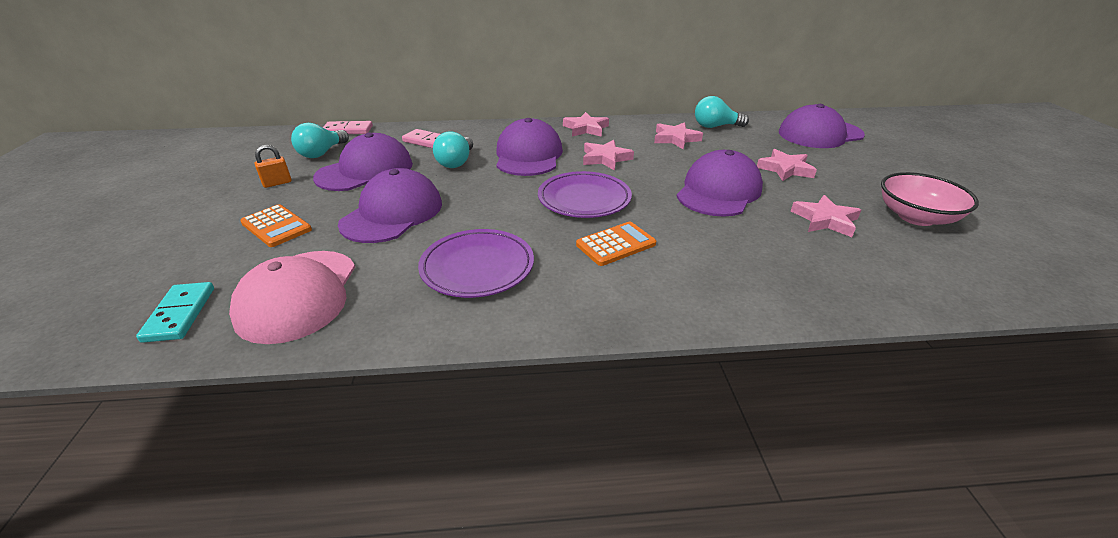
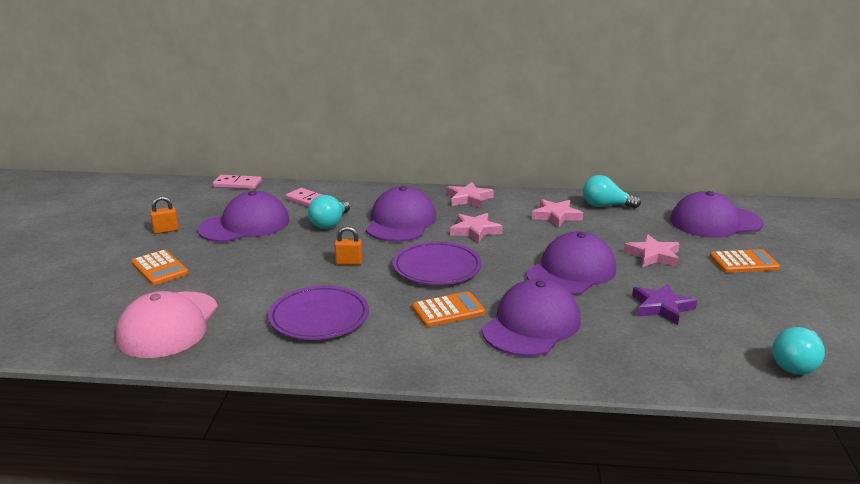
camera: 10 degrees right, 10 degrees down
turquoise domino [136,282,214,343] -> none
turquoise light bulb [291,123,349,158] -> turquoise light bulb moved to [772,327,825,375]
purple cap [338,168,442,243] -> purple cap moved to [482,278,581,357]
pink star [791,195,861,237] -> purple star [632,284,697,325]
pink bowl [881,172,979,226] -> none
none -> orange padlock [334,226,363,265]
none -> orange calculator [710,249,780,273]

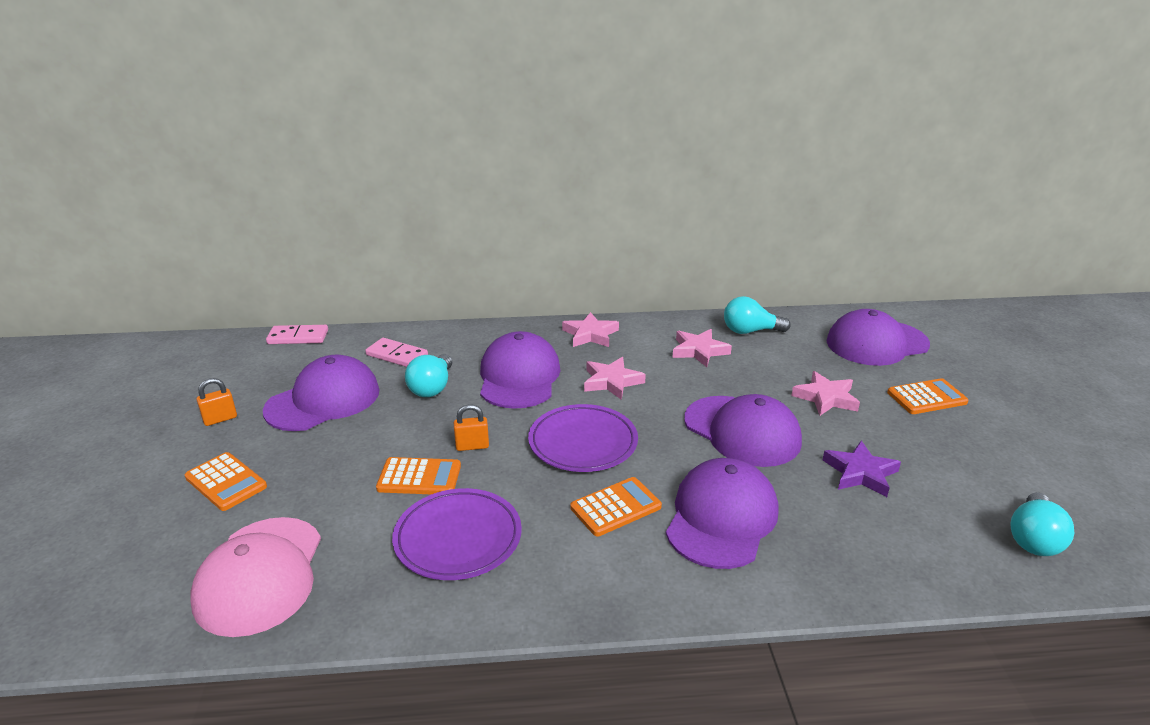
camera: 10 degrees left, 5 degrees up
purple cap [526,231,616,295] -> purple cap turned 105 degrees clockwise [684,394,802,467]
none -> orange calculator [376,457,461,494]

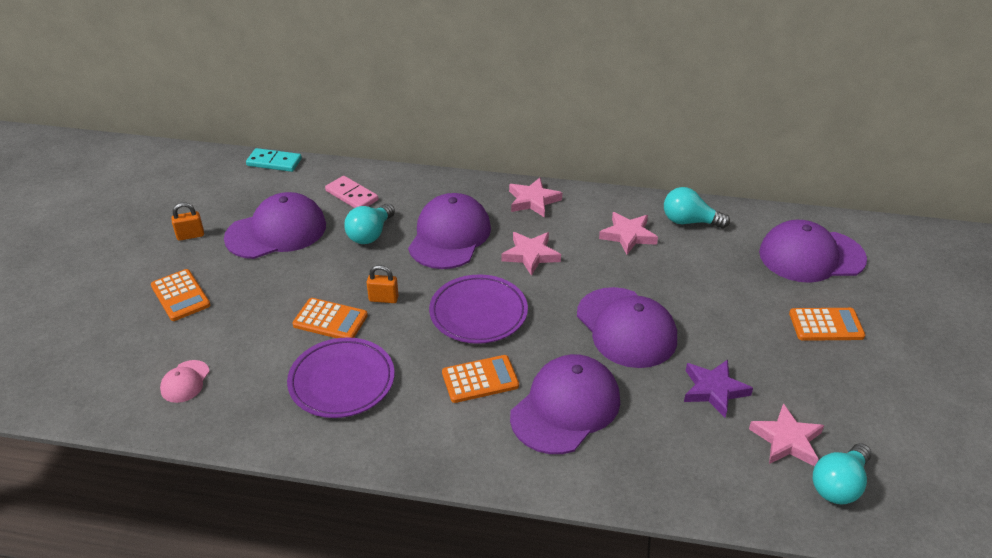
camera: 15 degrees right, 10 degrees up
pink cap [190,517,321,637] -> pink cap [160,360,210,403], size x0.46
pink domino [266,325,328,344] -> turquoise domino [246,148,302,172]
pink star [791,371,860,416] -> pink star moved to [749,403,824,466]

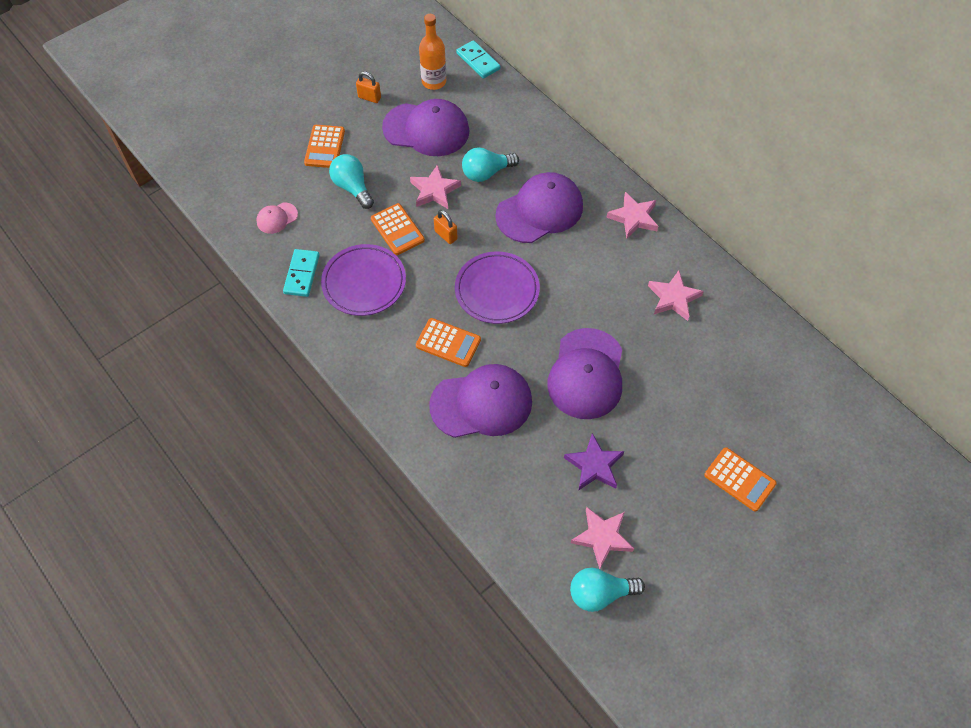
camera: 40 degrees right, 20 degrees up
pink domino [325,176,378,208] -> none
pink star [502,232,561,276] -> pink star moved to [410,164,461,209]
turquoise light bulb [664,187,730,228] -> turquoise light bulb moved to [329,154,374,209]
purple cap [759,220,867,283] -> none
none -> turquoise domino [283,249,320,297]
none -> orange bottle [419,14,446,90]

